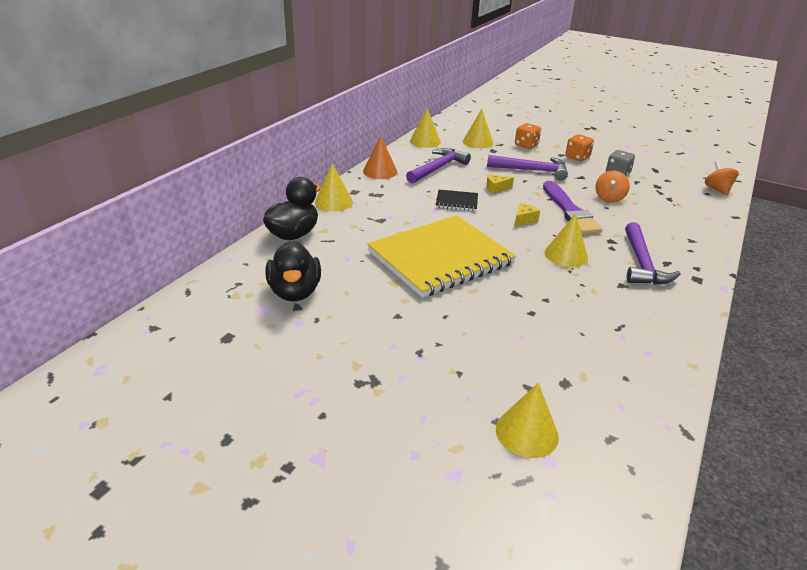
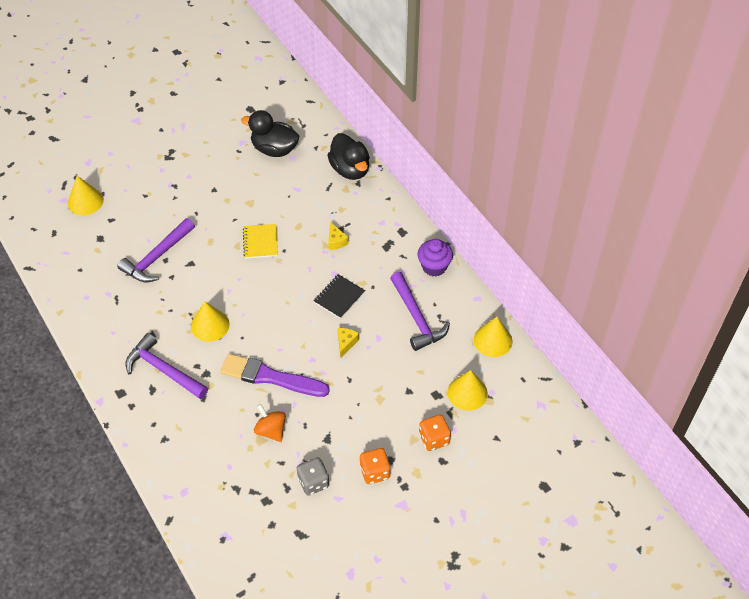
camera: 120 degrees right, 20 degrees up
yellow cone [315,163,353,212] -> none
orange cone [363,135,397,179] -> purple cupcake [417,239,453,277]
yellow notebook [367,215,516,298] -> yellow notebook [243,224,278,259], size x0.41
purple hammer [487,155,568,180] -> purple hammer moved to [117,218,195,283]
yellow cheese [514,203,540,227] -> yellow cheese moved to [328,222,349,250]
orange spinning top [705,161,739,195] -> none

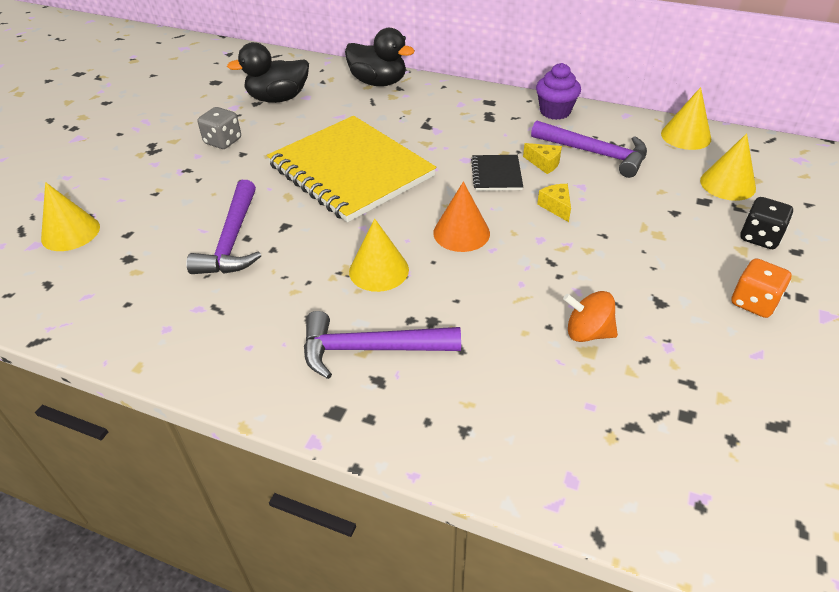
camera: 35 degrees left, 10 degrees down
purple brush [220,354,330,397] -> none
yellow notebook [243,224,278,259] -> yellow notebook [267,116,436,223], size x2.42
grey dice [297,457,329,495] -> grey dice moved to [198,107,241,149]
yellow cheese [328,222,349,250] -> yellow cheese moved to [523,143,562,174]
orange dice [419,415,451,451] -> black dice [741,197,793,249]
none -> orange cone [433,182,490,252]

